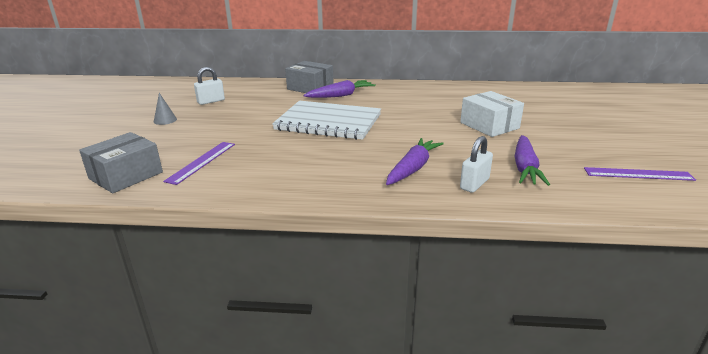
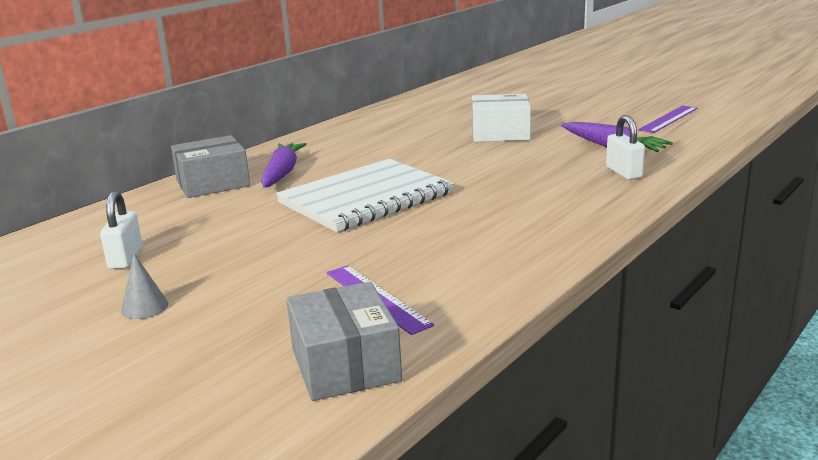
camera: 55 degrees left, 5 degrees down
purple carrot [386,138,444,185] -> none

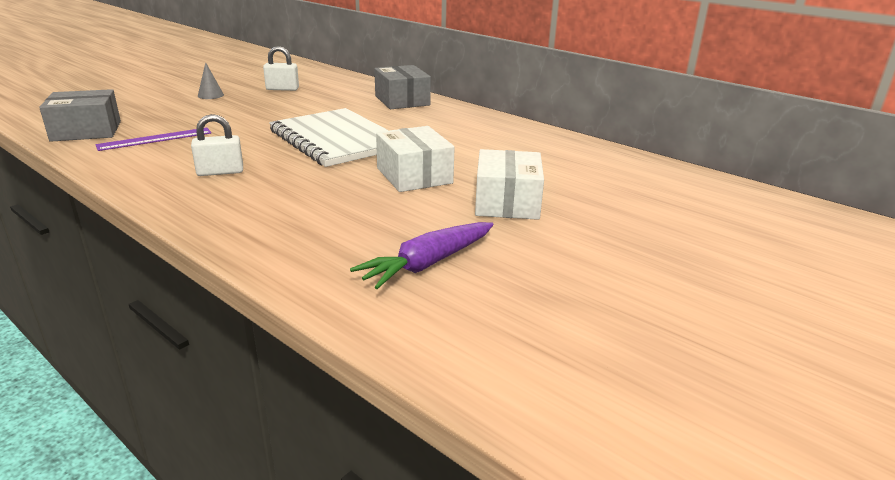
camera: 90 degrees right, 5 degrees up
purple carrot [261,143,307,188] -> none
white padlock [606,115,645,180] -> white padlock moved to [191,114,243,176]
purple ruler [638,106,697,133] -> none
none -> white box [376,126,455,192]

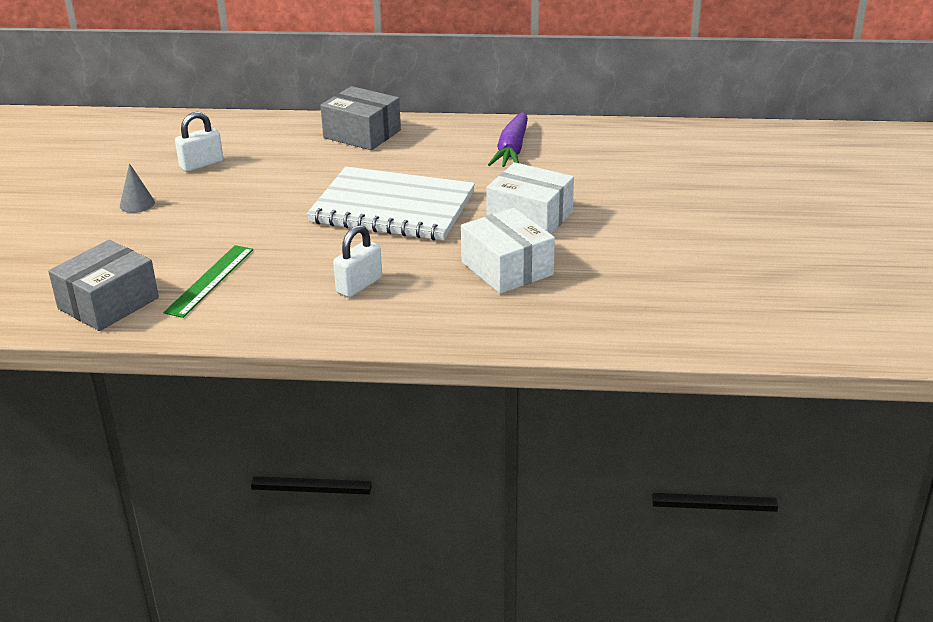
camera: 35 degrees left, 5 degrees up
purple ruler [95,127,212,151] -> green ruler [164,245,253,318]
purple carrot [350,222,493,289] -> purple carrot moved to [488,112,528,167]
white box [475,149,544,220] -> white box moved to [461,208,555,294]

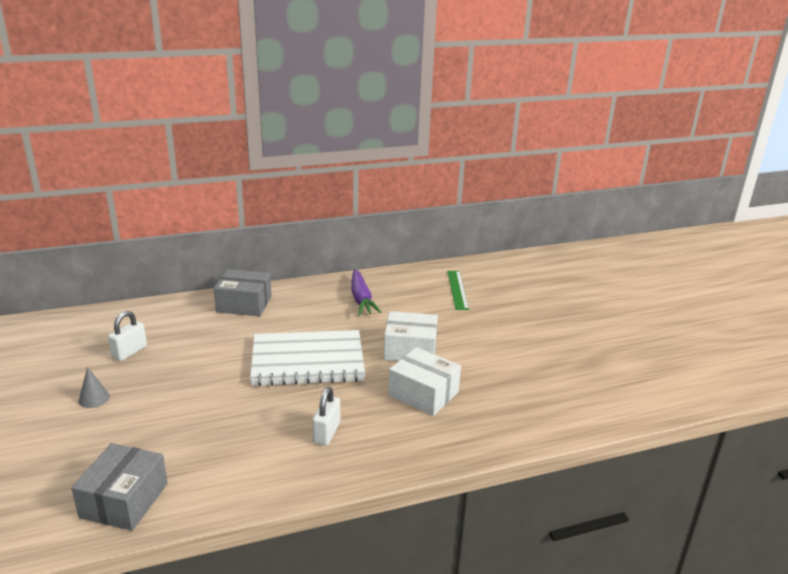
camera: 25 degrees left, 5 degrees down
green ruler [164,245,253,318] -> green ruler moved to [447,271,469,310]

